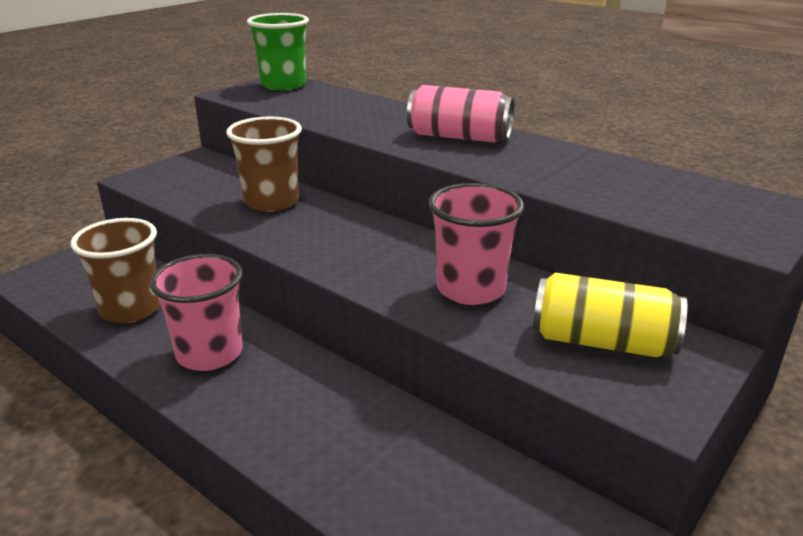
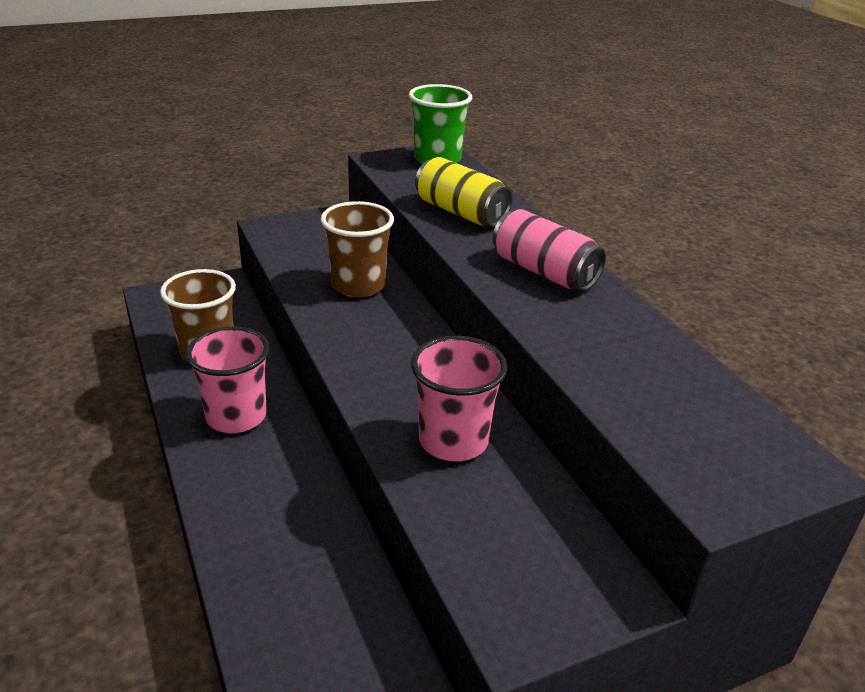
camera: 25 degrees right, 5 degrees up
yellow can [533,273,687,357] -> yellow can moved to [415,157,513,226]

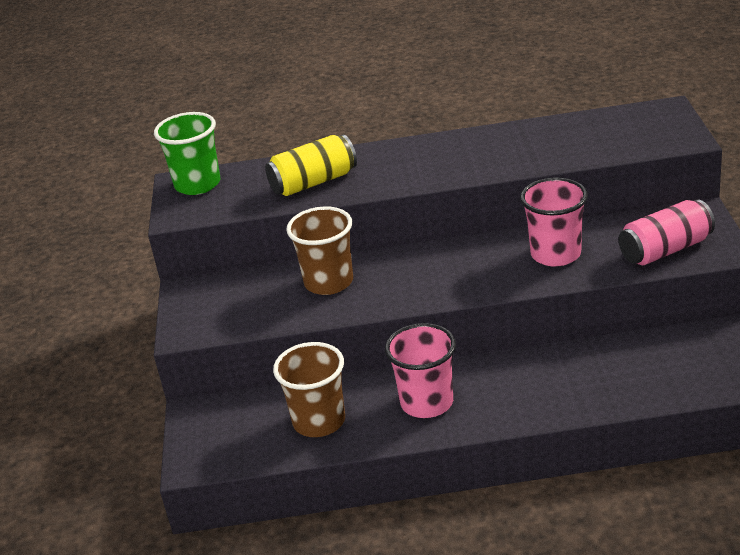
camera: 65 degrees left, 0 degrees up
pink can [493,209,606,291] -> pink can moved to [619,200,715,265]

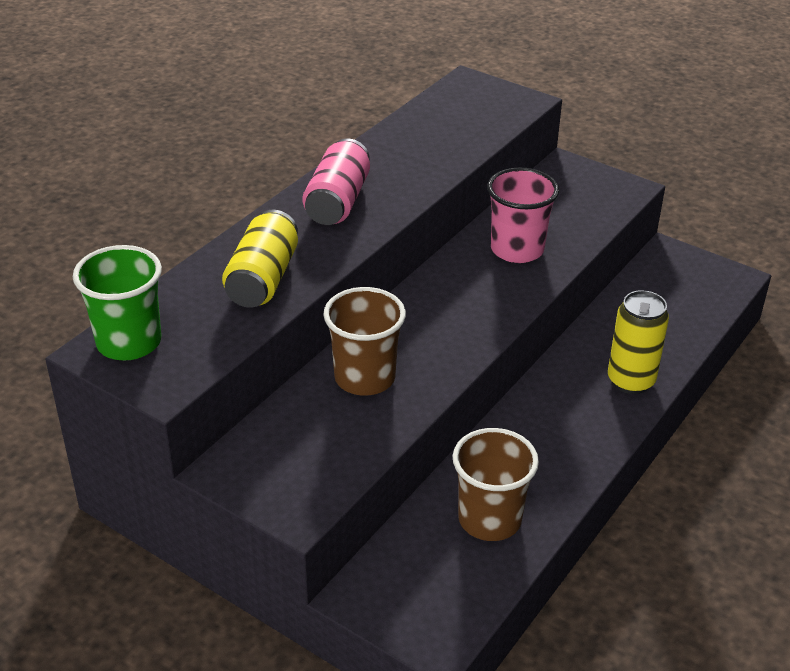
camera: 55 degrees left, 5 degrees up
pink cup [385,323,456,418] -> none
pink can [619,200,715,265] -> pink can moved to [302,138,370,225]
none -> yellow can [608,290,669,394]

